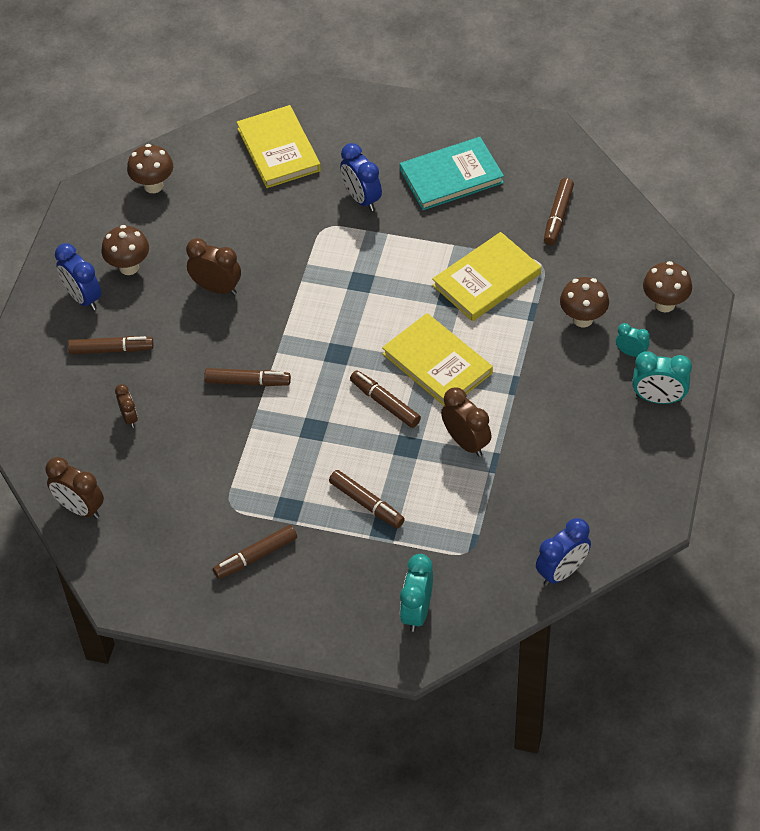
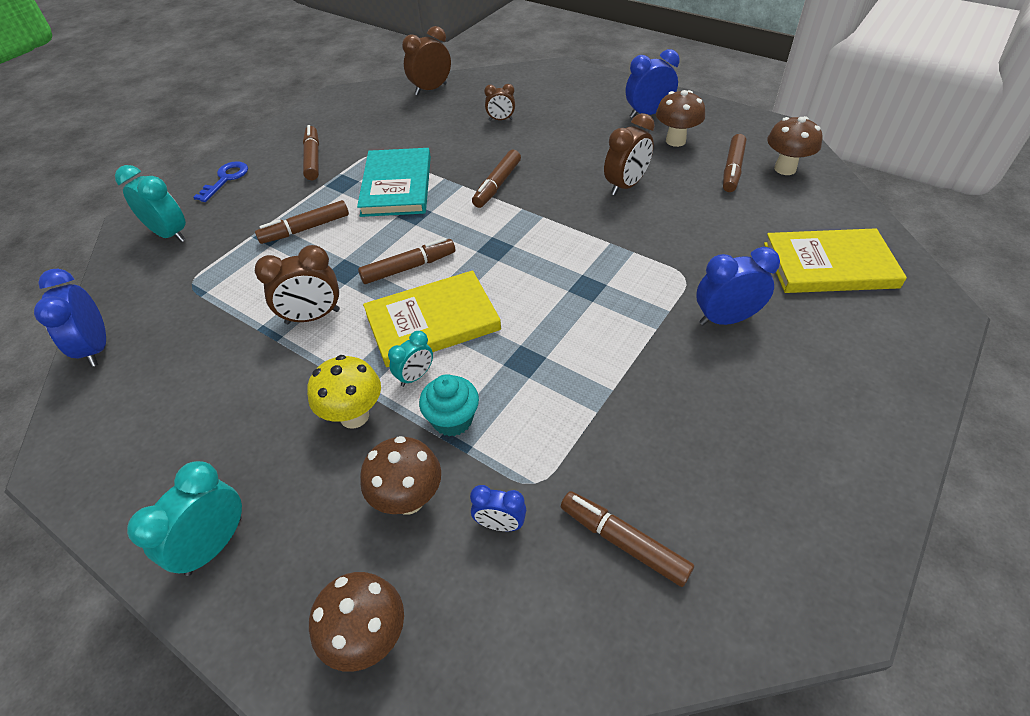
camera: 110 degrees right, 5 degrees down
brown marker [68,336,154,354] -> brown marker moved to [723,134,746,192]
turquoise book [400,137,504,210] -> turquoise book moved to [357,148,431,217]
yellow book [432,232,541,321] -> none
turquoise clock [616,323,650,357] -> turquoise clock moved to [388,331,433,387]
none -> blue key [194,161,248,202]
none -> yellow mushroom [307,355,381,429]
none -> turquoise cupcake [419,374,479,437]
none -> blue clock [470,485,526,531]

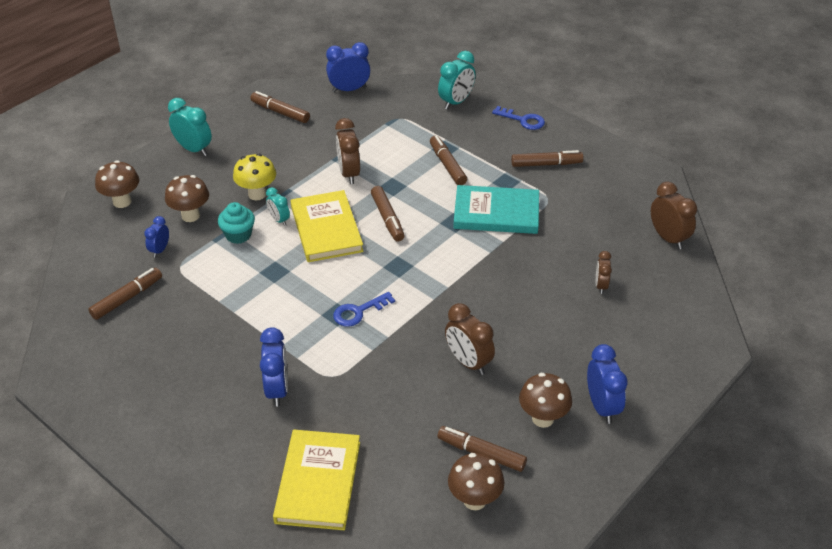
camera: 95 degrees right, 5 degrees down
brown marker [472,150,521,208] -> brown marker moved to [250,91,310,123]
none -> blue key [333,292,395,327]

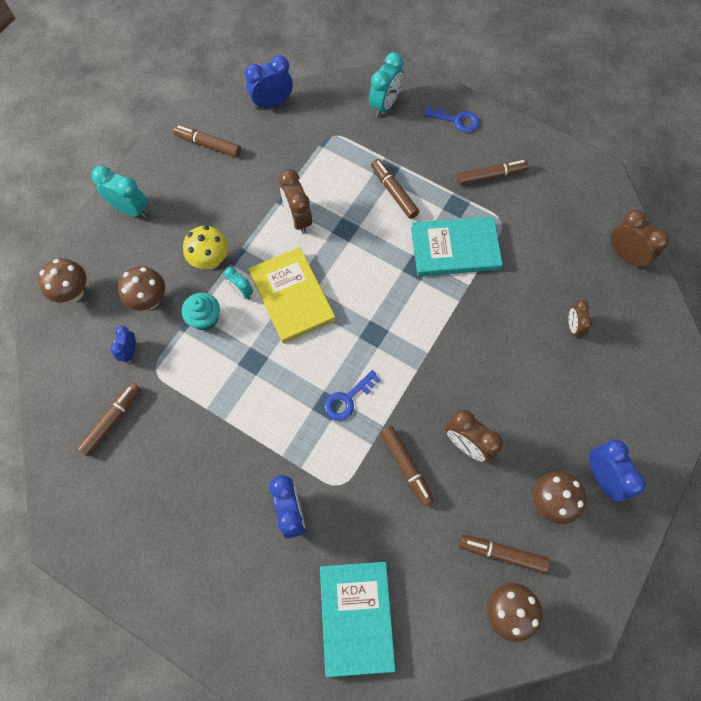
camera: 10 degrees left, 25 degrees up
yellow book [273,430,360,530] -> turquoise book [320,562,395,677]
brown marker [371,186,405,242] -> brown marker moved to [380,426,434,506]

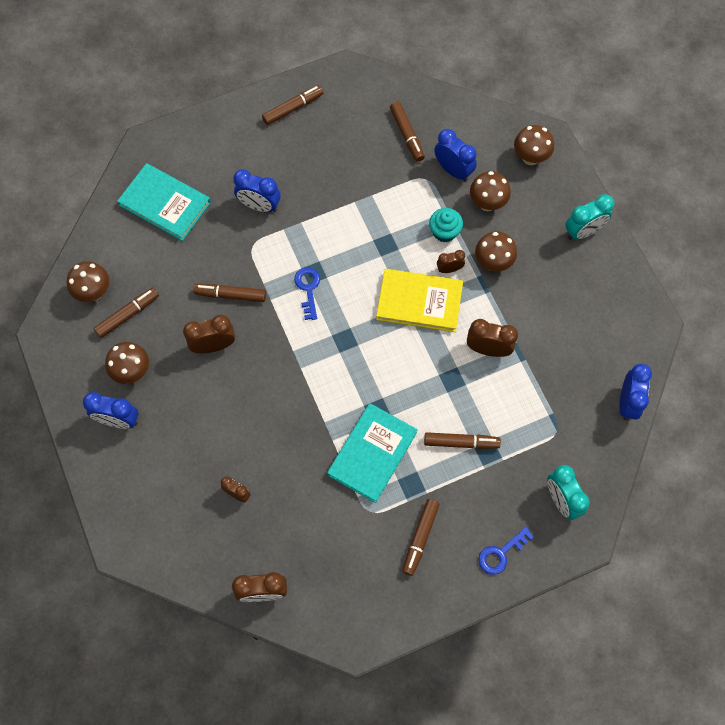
camera: 125 degrees right, 0 degrees up
blue clock [110,326,136,363] -> blue clock [434,129,477,181], size x1.67
brown marker [173,125,241,158] -> brown marker moved to [262,85,323,125]
yellow mushroom [183,226,228,270] -> brown mushroom [475,231,517,272]
turquoise clock [224,267,253,299] -> brown clock [437,250,465,273]

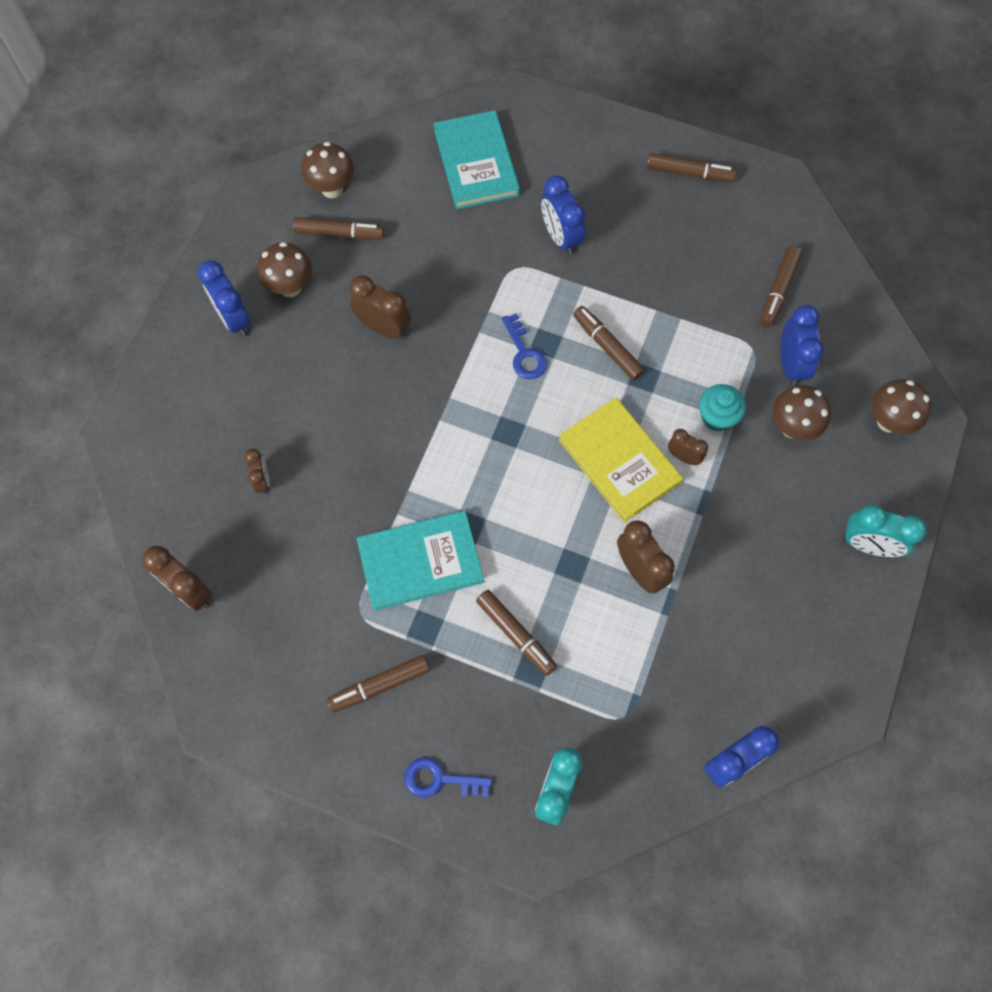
camera: 45 degrees right, 0 degrees up
brown marker [194,284,266,302] -> brown marker moved to [573,306,645,381]
blue key [294,267,320,320] -> blue key turned 120 degrees clockwise [502,313,547,379]
brown mushroom [475,231,517,272] -> none

